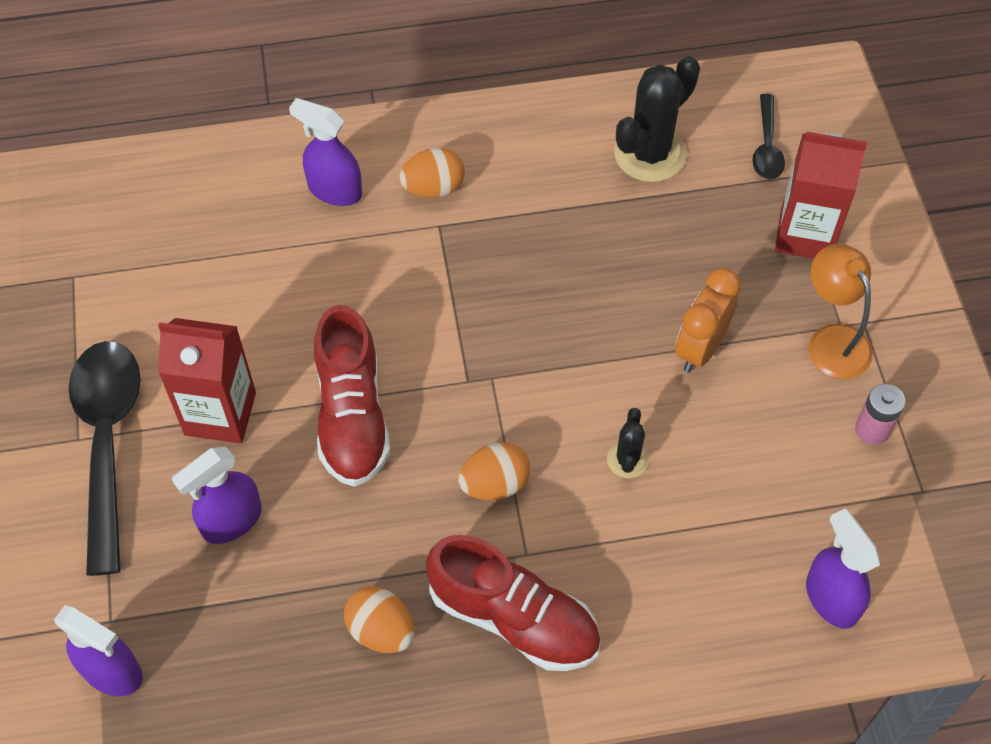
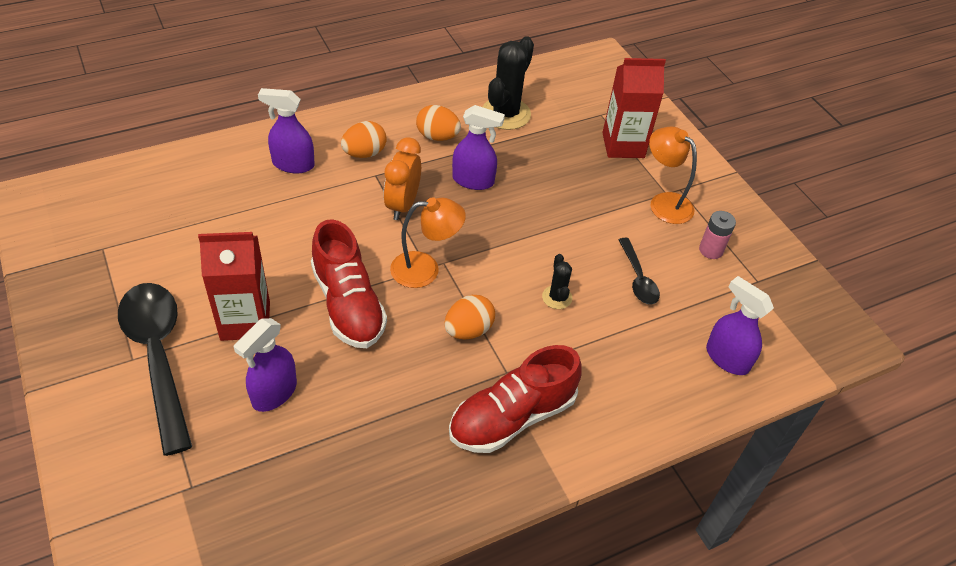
camera: 20 degrees left, 10 degrees down
purple spray bottle [54,605,143,696] -> purple spray bottle moved to [452,105,505,190]
orange egg [344,587,415,653] -> orange egg moved to [416,105,461,141]
red shoe [426,535,601,671] -> red shoe turned 135 degrees clockwise [449,345,582,453]
orange clock [675,268,741,373] -> orange clock moved to [383,137,421,220]
black spoon [752,94,785,180] -> black spoon moved to [619,238,660,305]
none -> orange lamp [390,197,466,288]

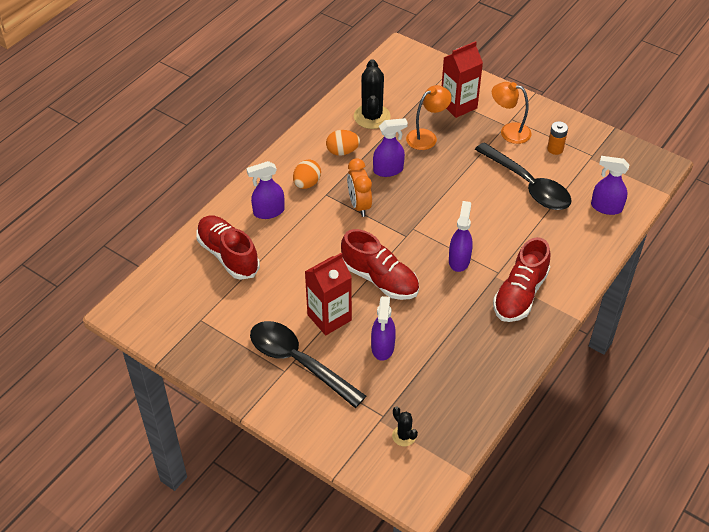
camera: 25 degrees left, 0 degrees up
orange lamp [390,197,466,288] -> orange lamp moved to [406,85,452,150]
orange egg [444,295,495,340] -> purple spray bottle [449,201,473,272]
black cactus [542,254,572,309] -> black cactus moved to [392,407,418,446]
black spoon [619,238,660,305] -> black spoon [475,142,572,210], size x1.99
pink battery [699,211,736,259] -> orange battery [547,121,568,155]
none -> red shoe [196,215,260,280]

